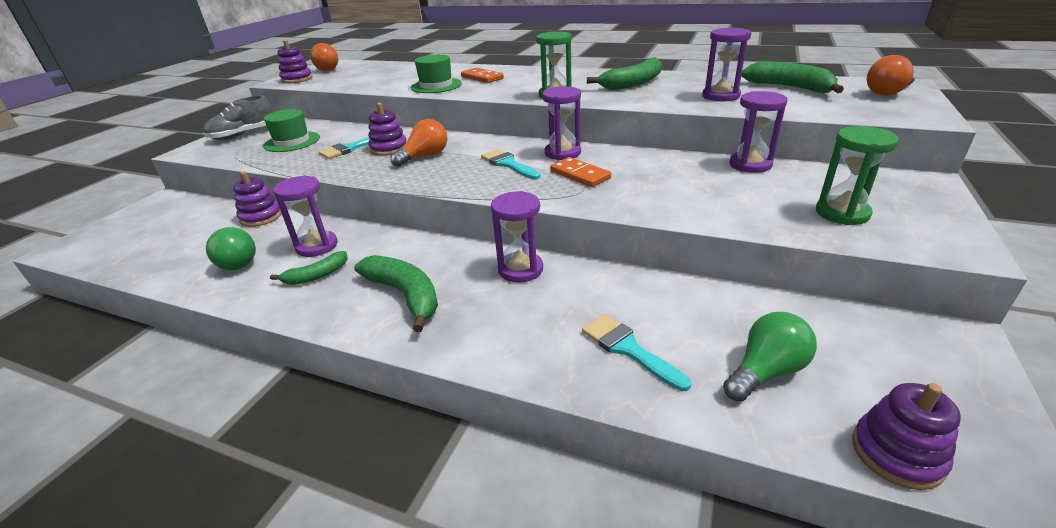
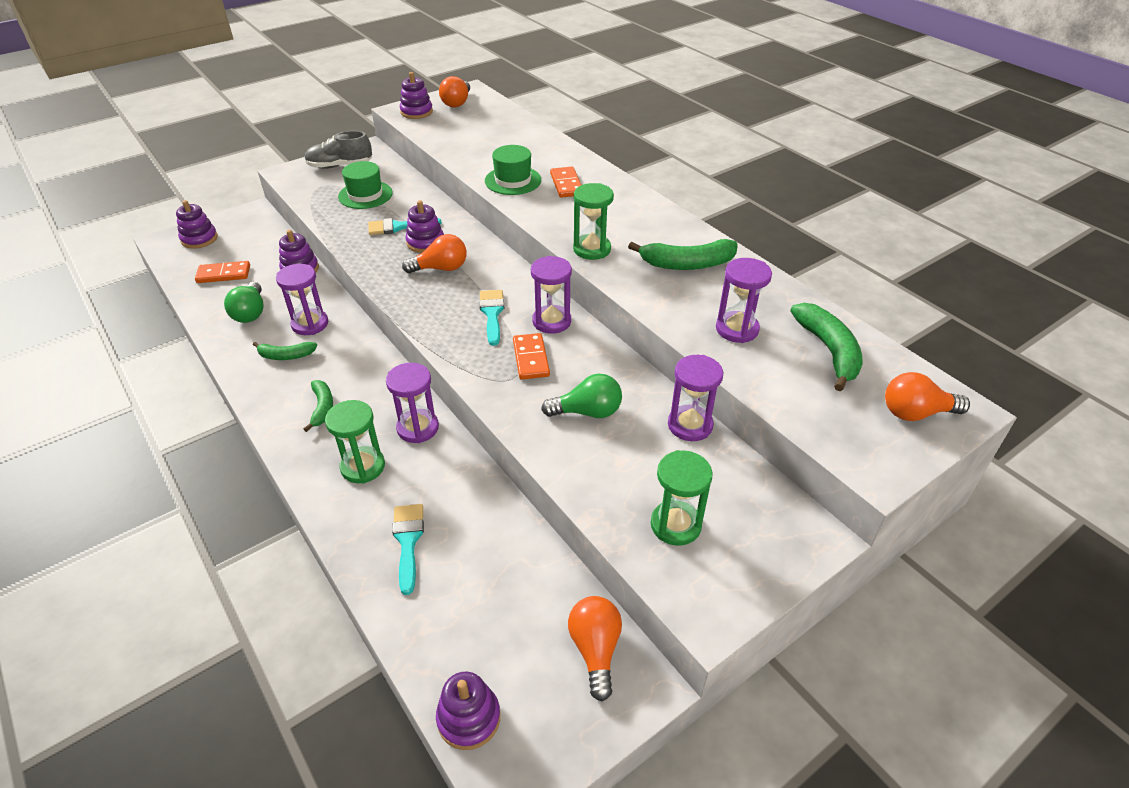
camera: 30 degrees right, 10 degrees up
green banana [354,255,438,332] -> green banana [304,380,333,432], size x0.60
green light bulb [723,312,817,402] -> green light bulb moved to [541,374,622,418]
none -> purple stacking toy [176,200,218,249]
none -> orange domino [195,261,250,283]
none -> green hourglass [325,400,385,483]
none -> orange light bulb [568,596,622,701]

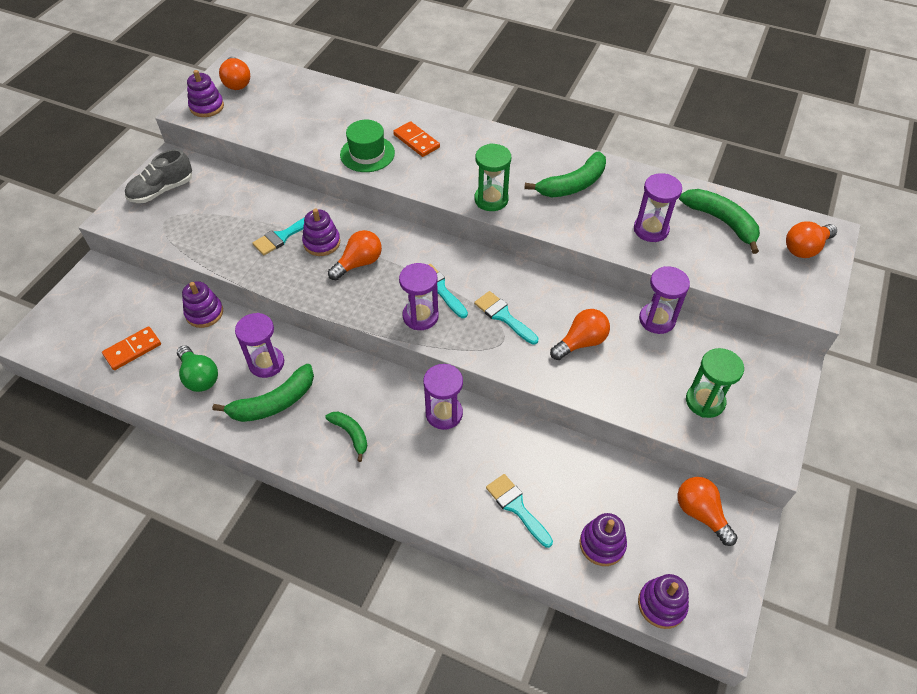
camera: 30 degrees left, 10 degrees up
purple stacking toy [176,200,218,249] -> purple stacking toy moved to [580,513,627,566]
green banana [253,342,317,360] -> green banana [212,364,314,422], size x1.67
green hourglass [325,400,385,483] -> none
green hat [338,161,393,209] -> none
orange domino [513,333,550,380] -> turquoise brush [474,291,539,345]
purple hourglass [531,256,572,334] -> purple hourglass moved to [399,263,439,330]
green light bulb [541,374,622,418] -> orange light bulb [550,309,610,360]

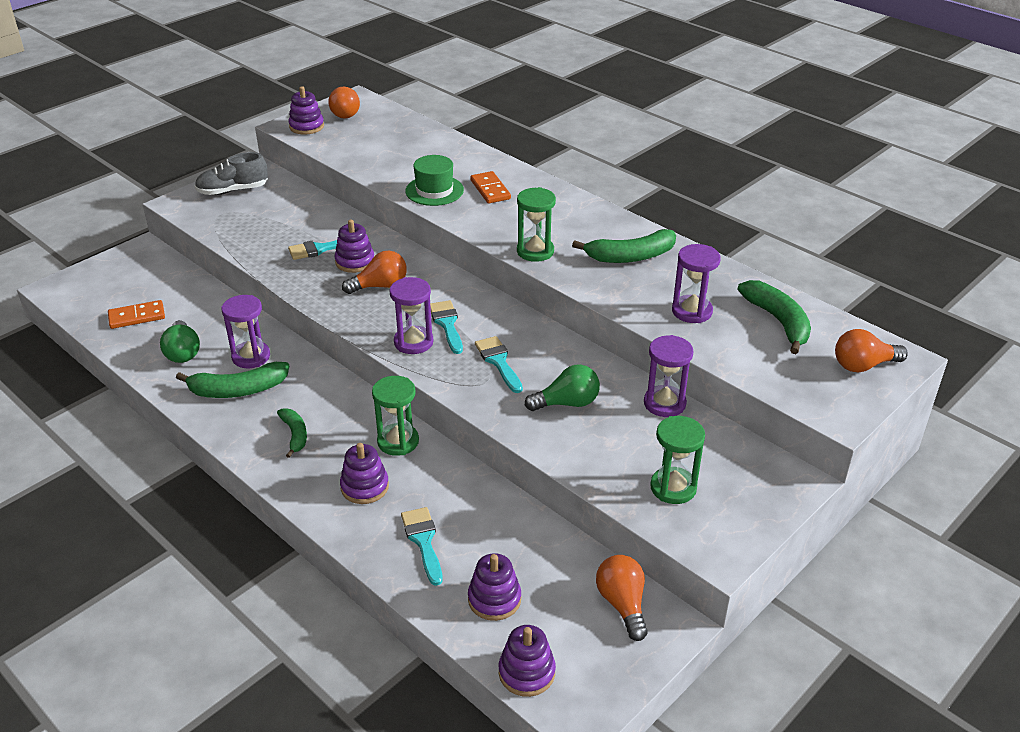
camera: 20 degrees right, 15 degrees down
purple stacking toy [182,281,223,328] -> purple stacking toy moved to [340,443,389,504]
purple hourglass [423,364,463,430] -> green hourglass [372,376,419,456]
orange light bulb [550,309,610,360] -> green light bulb [525,365,600,411]

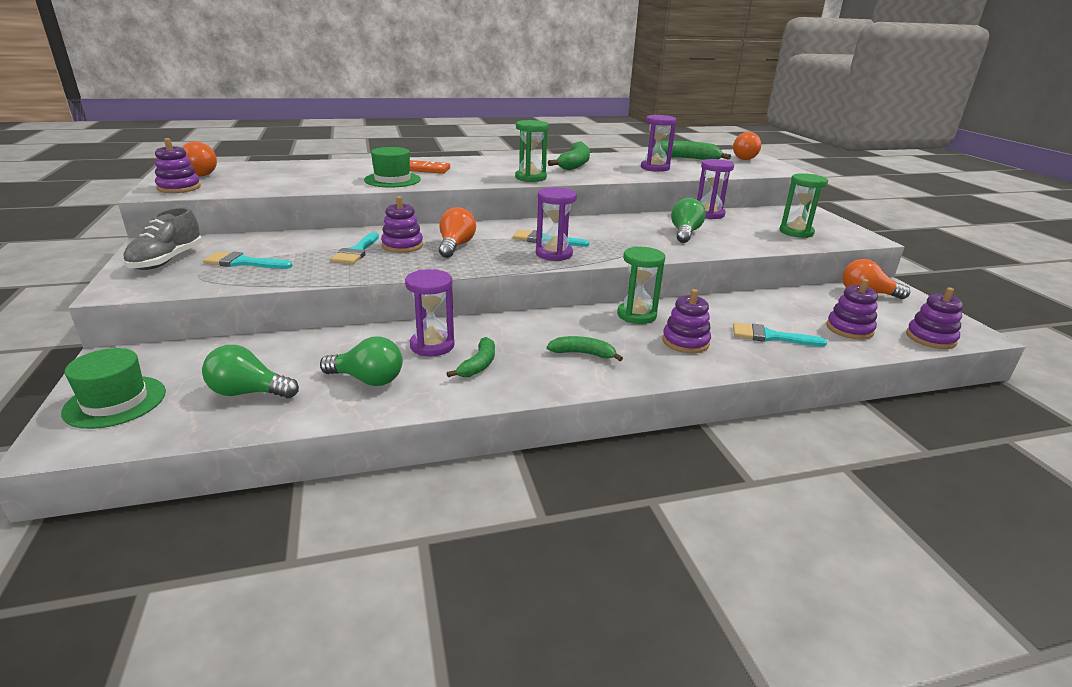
camera: 60 degrees left, 10 degrees down
orange domino [108,300,165,329] -> green light bulb [202,345,299,398]
green banana [176,362,289,398] -> green banana [447,337,495,377], size x0.60
turquoise brush [475,336,523,393] -> turquoise brush moved to [203,251,293,269]
none -> green hat [61,348,166,429]

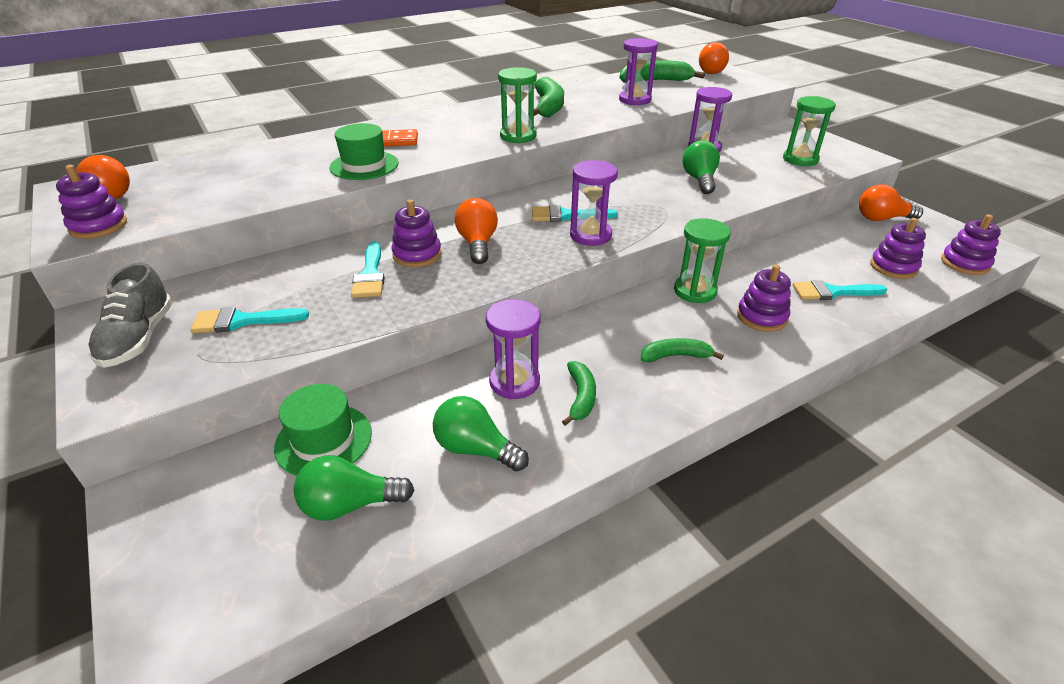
camera: 15 degrees left, 10 degrees up
green hat [61,348,166,429] -> green hat moved to [274,384,372,476]
green light bulb [320,336,402,386] -> green light bulb turned 150 degrees counterclockwise [433,396,529,471]

